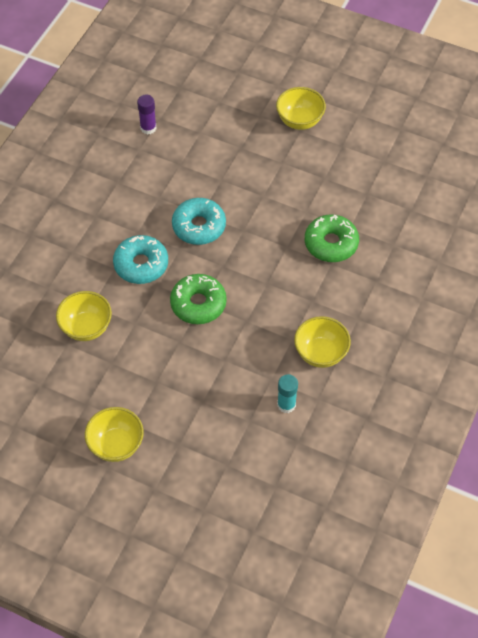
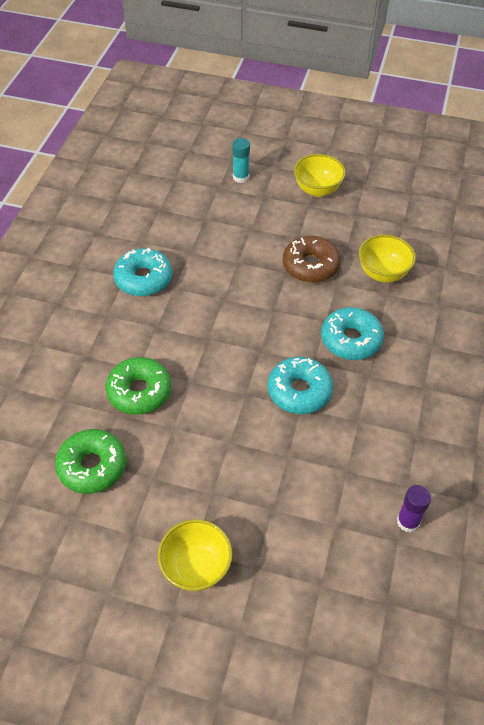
camera: 170 degrees right, 5 degrees down
green donut [170,274,227,324] -> green donut moved to [55,429,126,494]
turquoise glue stick [277,374,298,413] -> turquoise glue stick moved to [232,138,250,183]
yellow bowl [294,316,351,368] -> turquoise donut [113,248,172,296]
none -> brown donut [283,236,341,283]

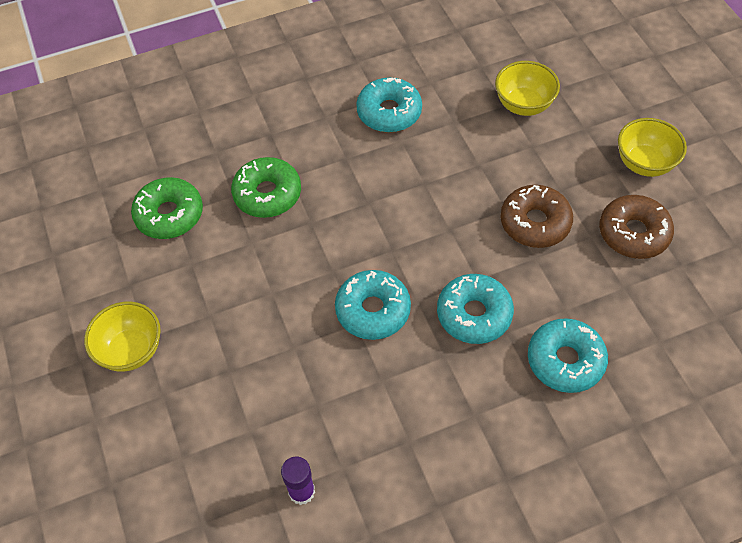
camera: 55 degrees right, 5 degrees up
turquoise glue stick [232,138,250,183] -> none
yellow bowl [359,235,416,283] -> yellow bowl moved to [495,61,560,116]
none -> turquoise donut [528,318,608,393]
none -> brown donut [599,195,674,259]

